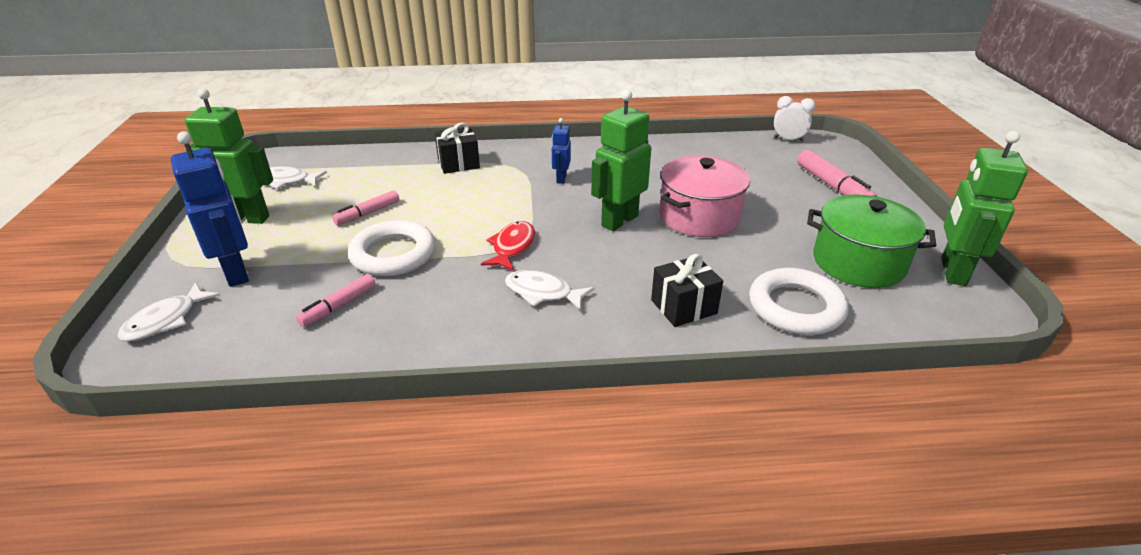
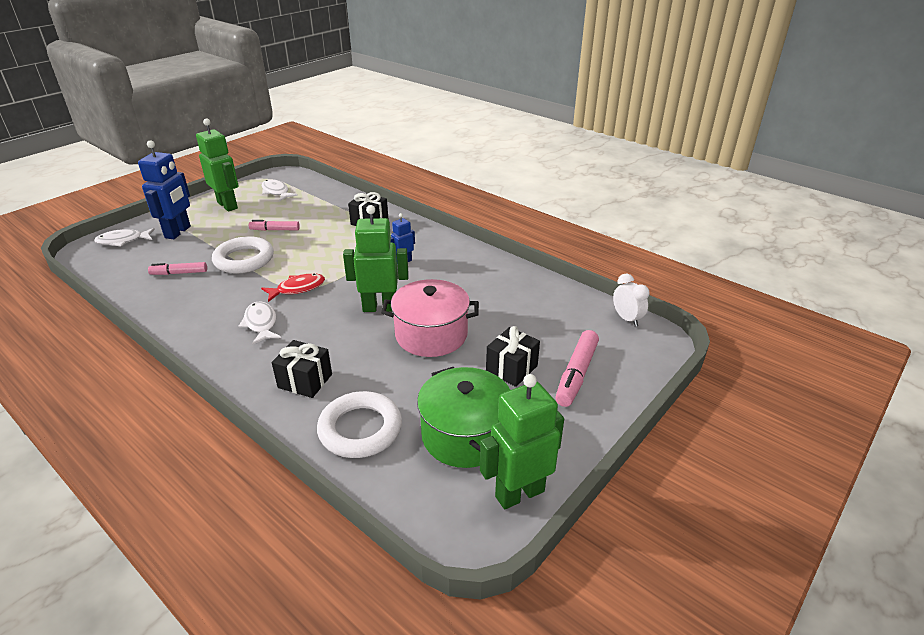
camera: 45 degrees right, 0 degrees up
none -> black gift [486,326,540,387]

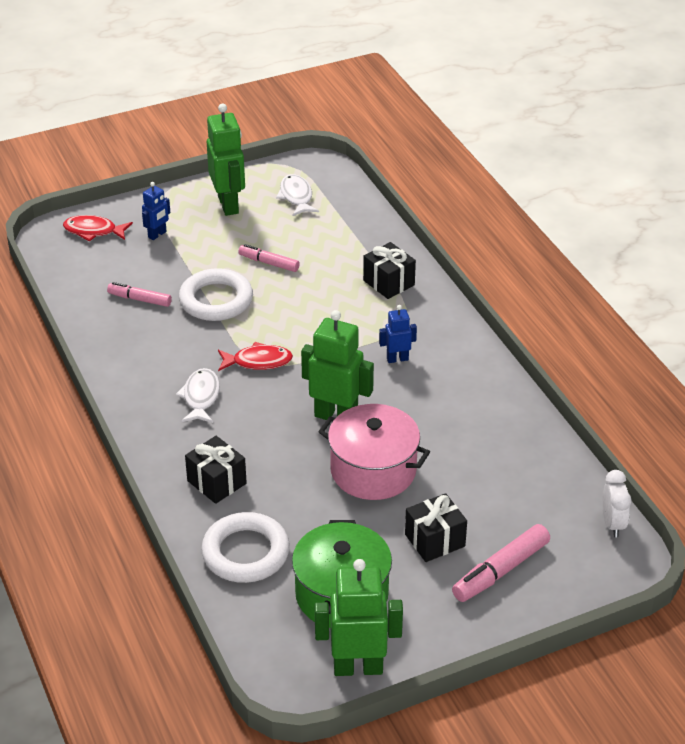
camera: 25 degrees right, 5 degrees up
white fish [94,228,155,247] -> red fish [63,215,133,241]
blue robot [138,140,191,239] -> blue robot [142,182,170,240], size x0.53

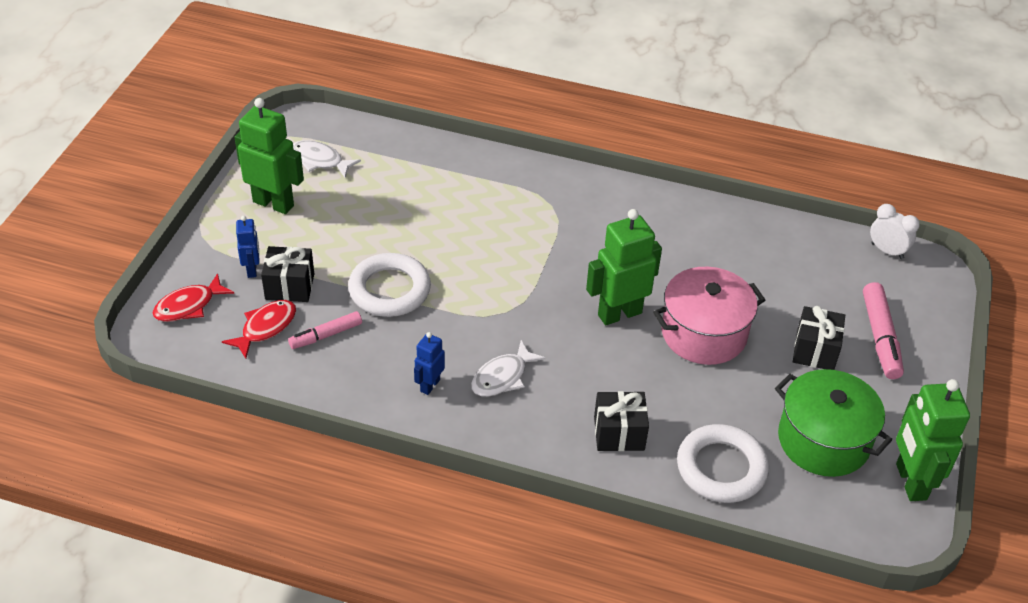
camera: 50 degrees left, 5 degrees up
white fish [176,368,220,423] -> white fish turned 90 degrees counterclockwise [471,340,546,397]
red fish [218,342,293,371] -> red fish moved to [222,300,296,359]
pink marker [238,244,300,272] -> none
green robot [315,559,403,676] -> green robot turned 45 degrees counterclockwise [896,379,970,501]
black gift [363,242,416,299] -> black gift moved to [261,246,314,302]
blue robot [379,305,417,363] -> blue robot moved to [414,332,445,395]

